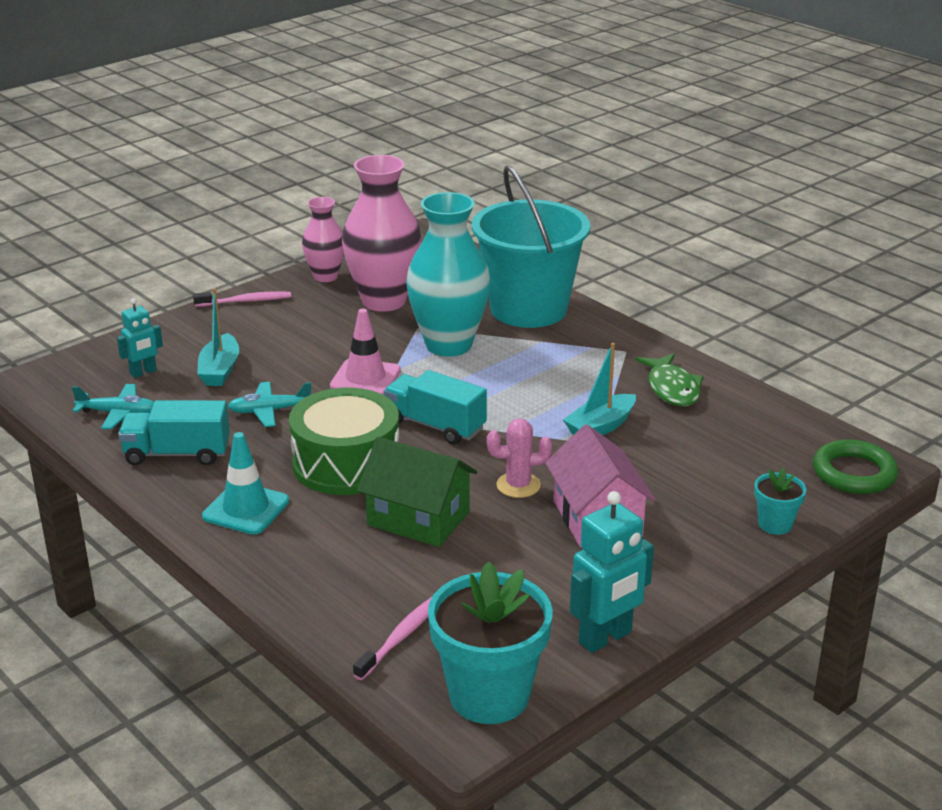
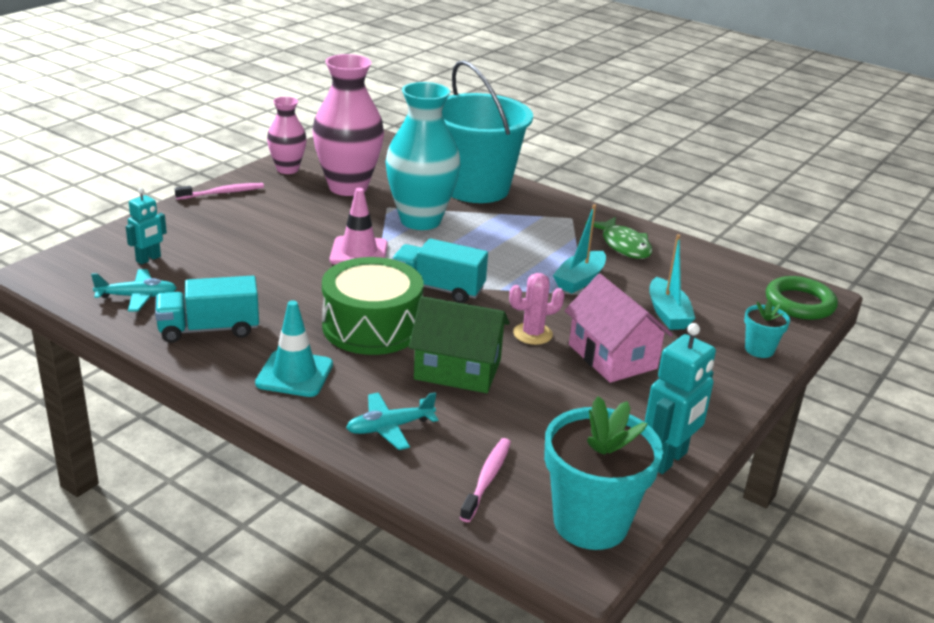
camera: 15 degrees left, 0 degrees up
turquoise boat [197,288,239,386] -> turquoise boat moved to [649,234,696,330]
turquoise plane [228,382,311,427] -> turquoise plane moved to [346,392,438,450]

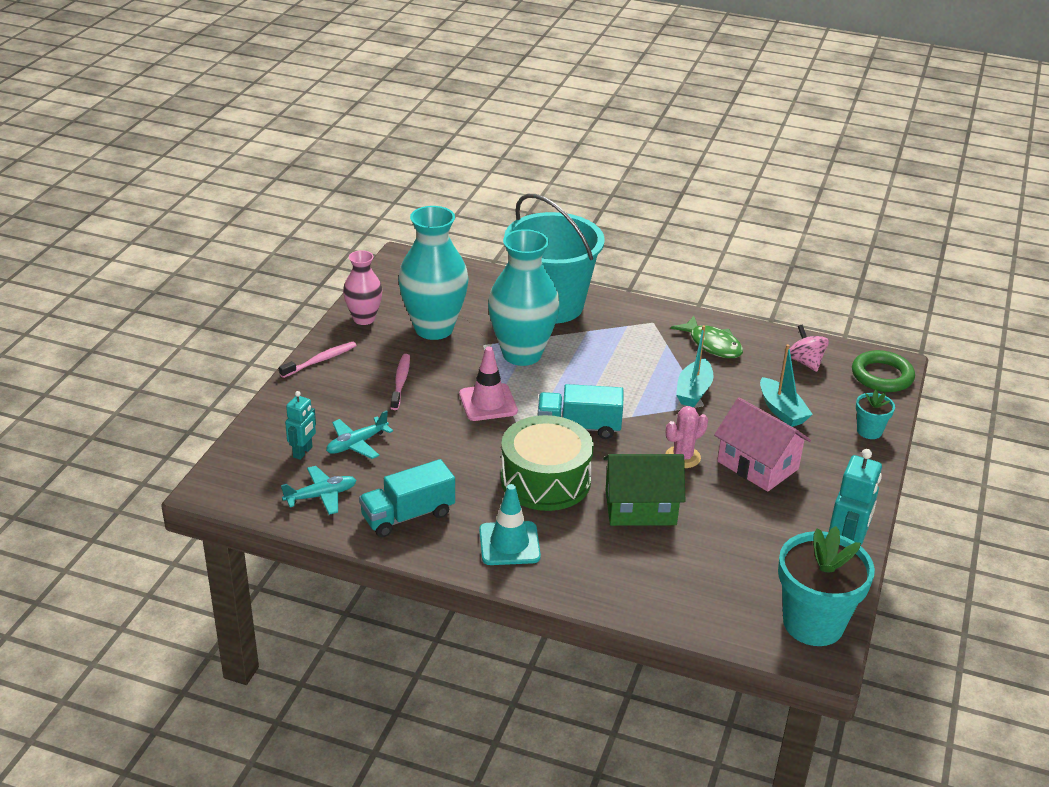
camera: 15 degrees left, 5 degrees up
pink vase [312,54,384,196] -> turquoise vase [398,206,469,340]
turquoise plane [346,392,438,450] -> turquoise plane moved to [326,410,393,459]
pink toothbrush [460,438,511,522] -> pink toothbrush moved to [391,354,410,410]
none -> pink spinning top [790,325,829,372]

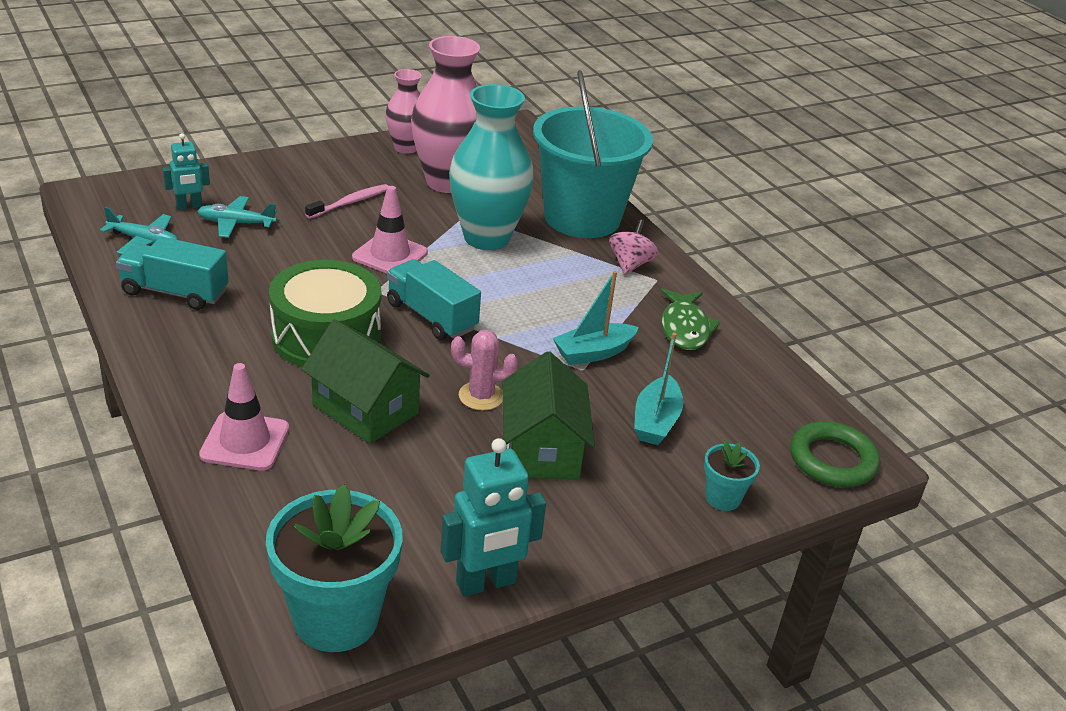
camera: 40 degrees right, 0 degrees up
pink toothbrush [279,342,357,378] -> none
turquoise vase [398,206,469,340] -> pink vase [411,36,480,193]
turquoise traffic cone [479,484,541,565] -> none
pink house [714,397,811,492] -> green house [502,351,595,479]
pink spinning top [790,325,829,372] -> pink spinning top moved to [609,220,658,275]
none -> pink traffic cone [199,363,289,471]

